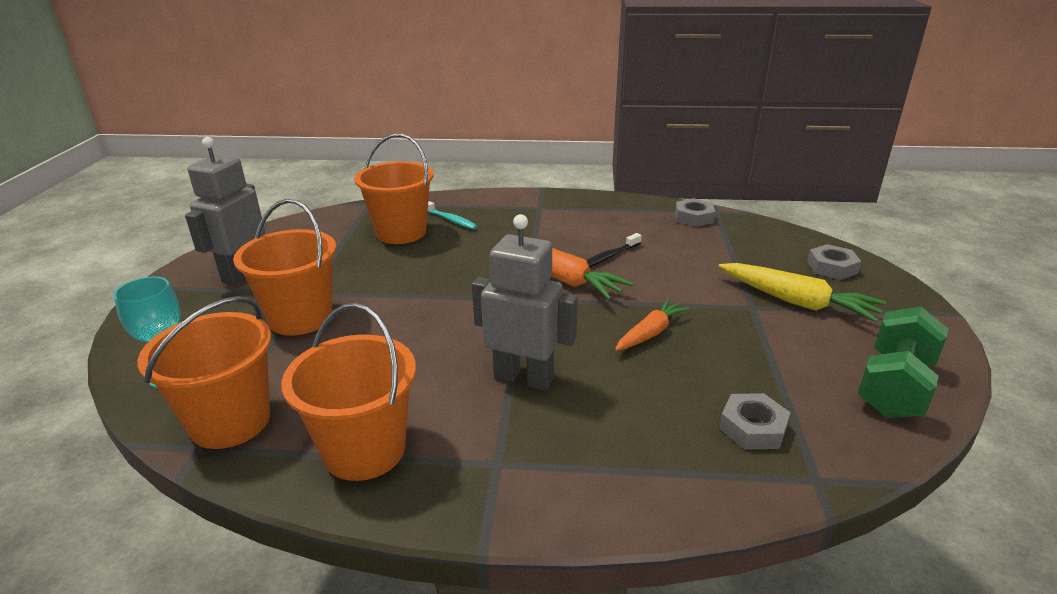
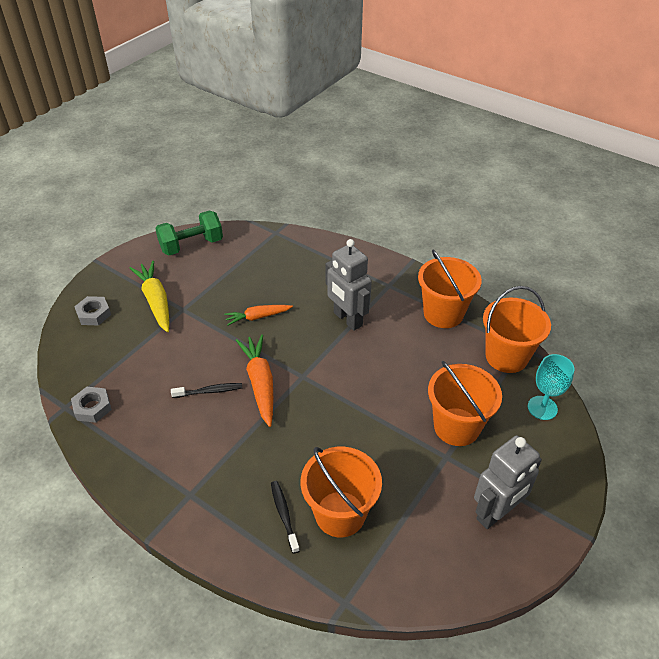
camera: 150 degrees left, 15 degrees up
turquoise toothbrush [428,201,478,230] -> black toothbrush [271,481,300,554]
grey nut [719,393,791,450] -> none

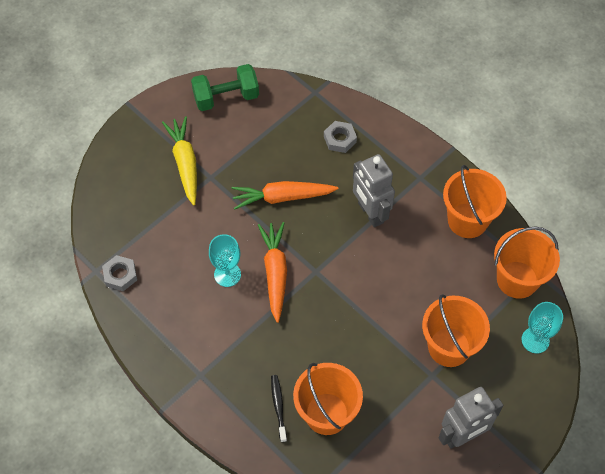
camera: 10 degrees right, 15 degrees up
grey nut [74,296,111,326] -> grey nut moved to [324,121,357,153]
black toothbrush [171,383,242,398] -> turquoise goblet [209,234,241,287]
orange carrot [224,305,293,326] -> orange carrot [232,181,338,210], size x1.56

